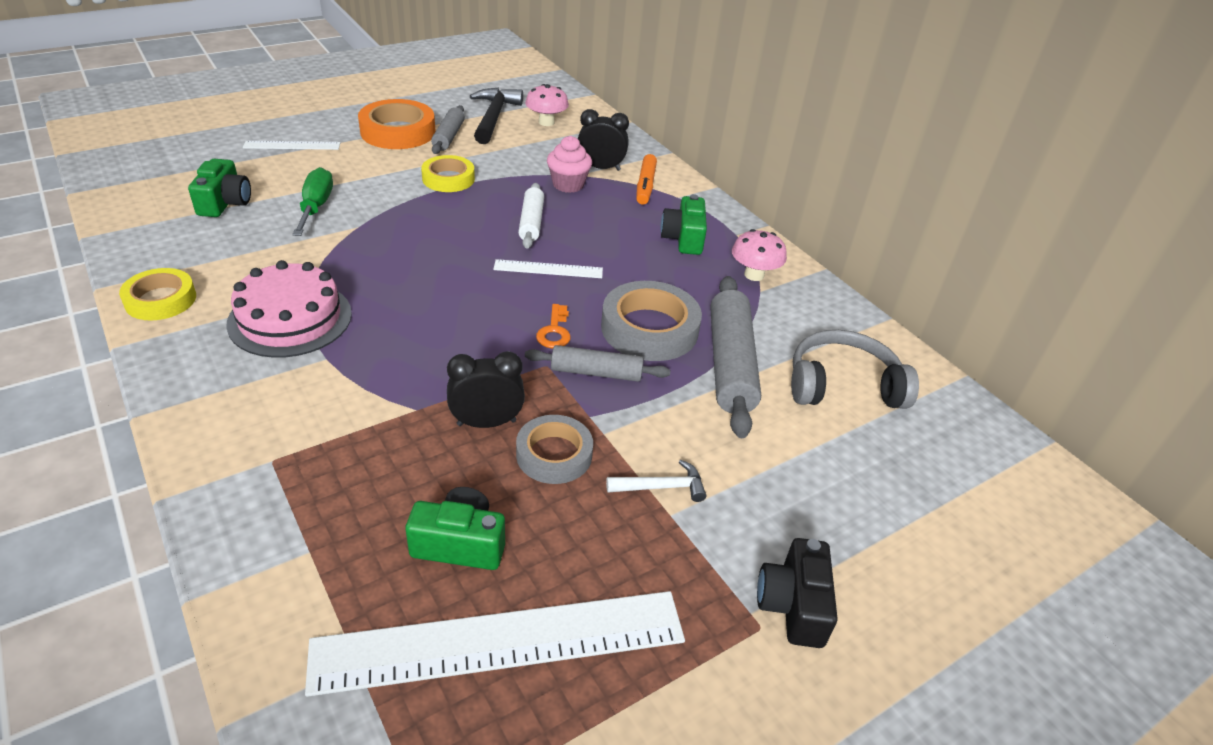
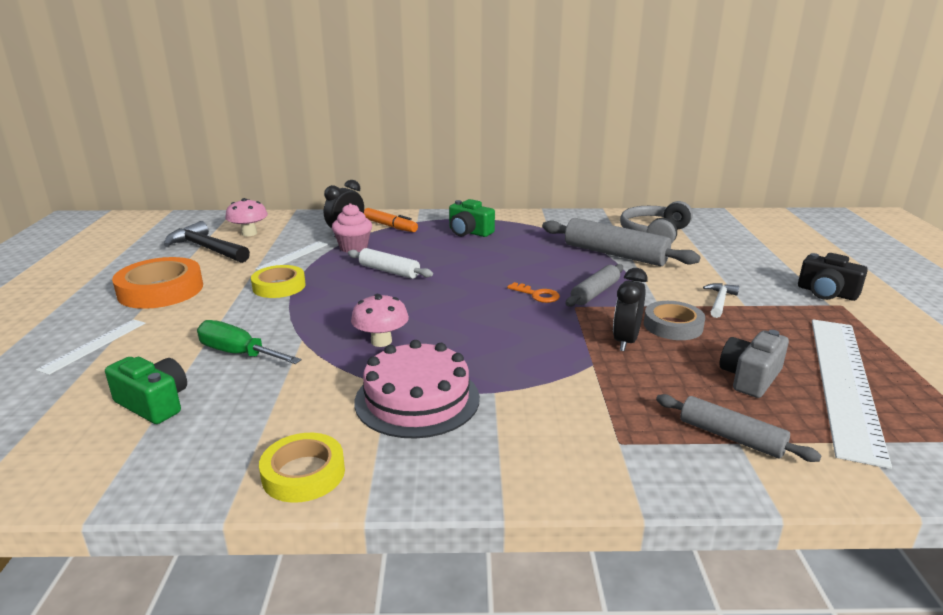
camera: 55 degrees left, 15 degrees down
green camera [405,487,505,570] -> grey camera [720,330,789,398]
grey rolling pin [431,105,465,154] -> grey rolling pin moved to [656,394,821,462]
white ruler [493,259,603,278] -> white ruler moved to [255,241,328,270]
grey tape [601,281,702,361] -> none
pink mushroom [732,229,787,281] -> pink mushroom moved to [351,294,409,347]

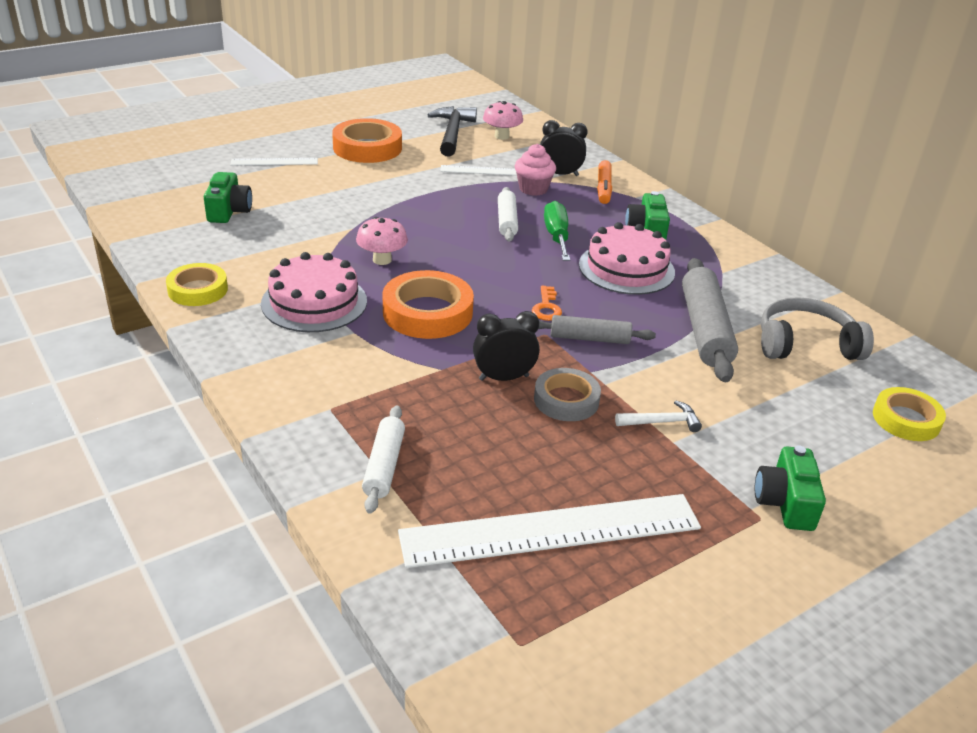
camera: 55 degrees right, 10 degrees up
green screwdriver [197,320,301,364] -> green screwdriver moved to [544,201,570,261]
yellow tape [251,265,306,298] -> yellow tape moved to [873,387,946,441]
grey rolling pin [656,394,821,462] -> white rolling pin [362,406,405,514]
grey camera [720,330,789,398] -> none
black camera [798,253,868,301] -> green camera [755,445,826,531]
none -> orange tape [383,270,474,339]
none -> pink cake [579,222,675,295]

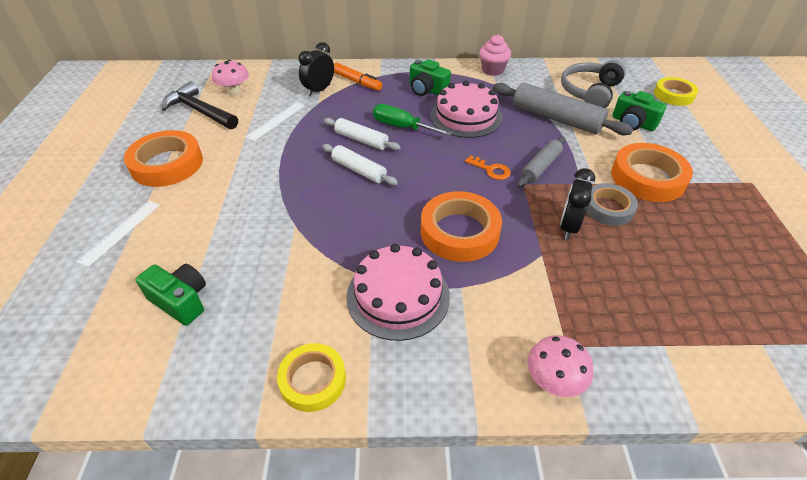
camera: 55 degrees left, 10 degrees up
pink mushroom [356,217,408,265] -> pink mushroom moved to [528,335,593,397]
white rolling pin [362,406,405,514] -> white rolling pin moved to [322,144,398,185]
white ruler [398,494,701,568] -> none
pink cupcake [515,144,556,196] -> pink cupcake moved to [479,34,511,76]
white hammer [615,400,702,432] -> orange tape [611,143,693,202]
green camera [755,445,826,531] -> green camera moved to [612,91,667,131]

